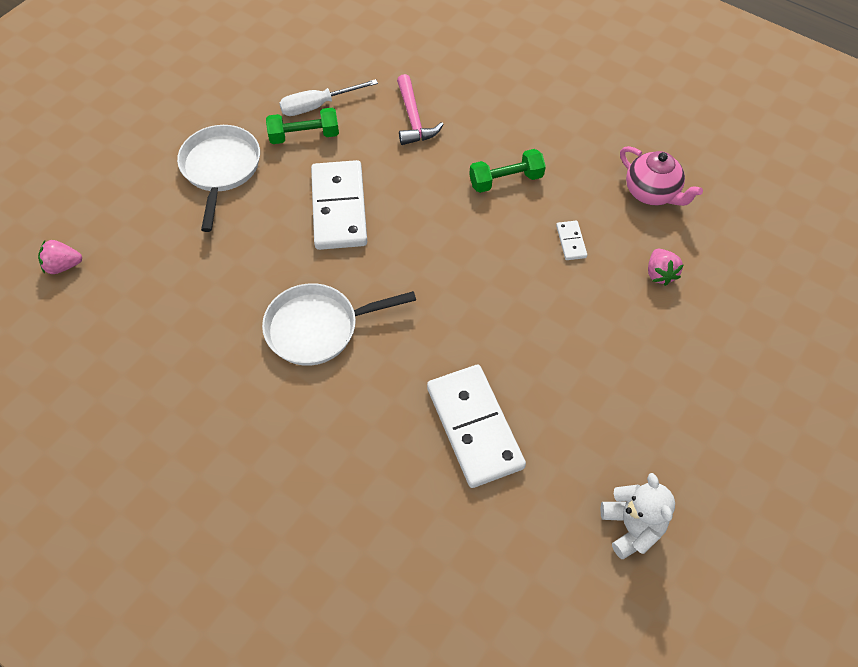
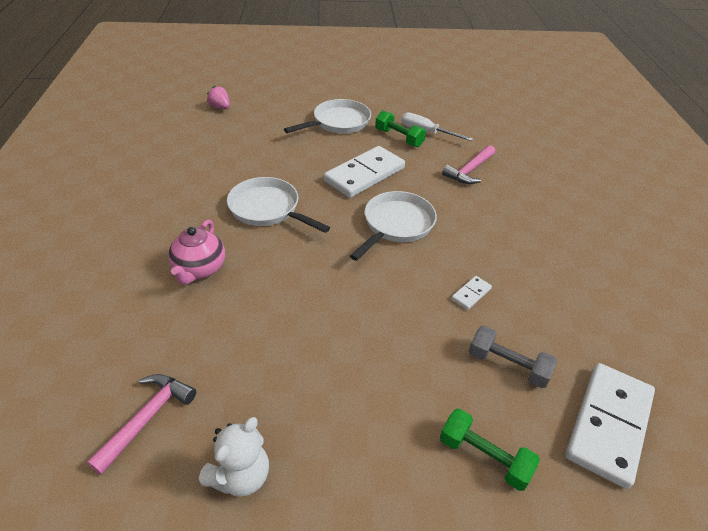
camera: 50 degrees right, 15 degrees down
white domino [427,365,526,488] -> white domino moved to [566,363,655,489]
green dumbbell [469,149,546,193] -> green dumbbell moved to [440,409,540,491]
pink teapot [620,146,703,206] -> pink teapot moved to [168,219,225,285]
pink strawberry [648,249,683,286] -> grey dumbbell [469,326,557,388]
none -> pink hammer [87,374,196,475]
none -> white pan [350,191,437,261]

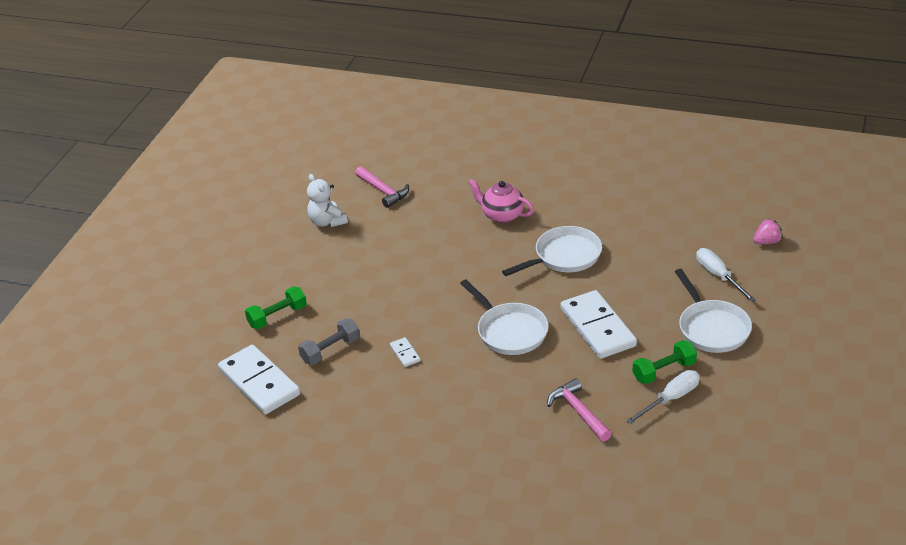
camera: 115 degrees right, 5 degrees down
none -> white screwdriver [696,248,756,302]

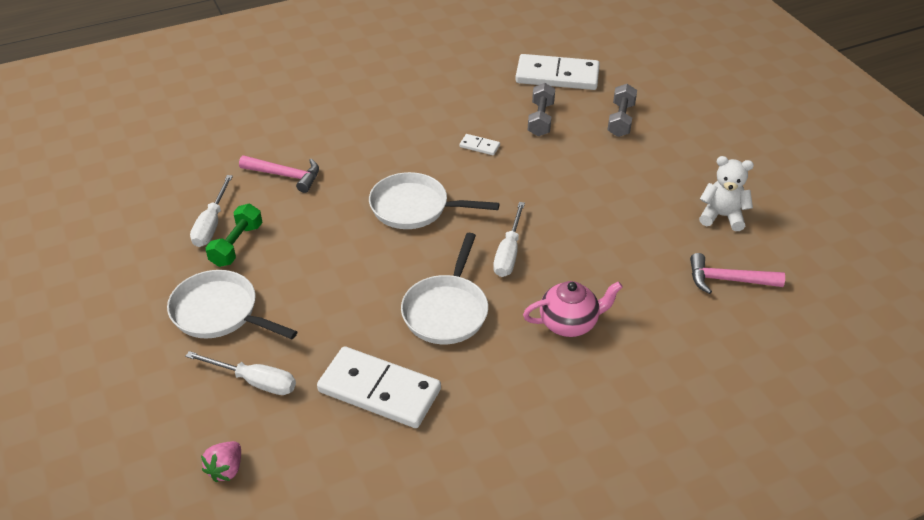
camera: 135 degrees right, 5 degrees up
green dumbbell [245,286,307,329] -> grey dumbbell [608,84,637,137]
white domino [561,290,637,359] -> white domino moved to [317,346,441,428]
none -> white screwdriver [493,202,525,277]

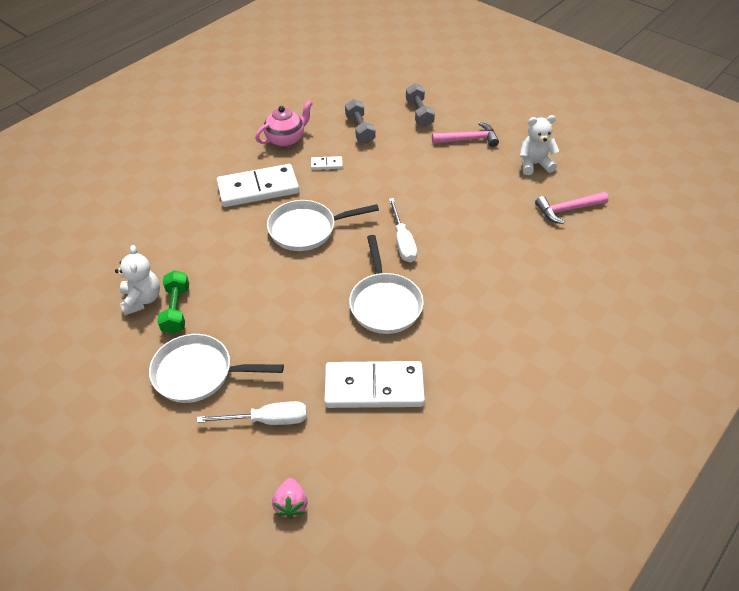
camera: 25 degrees left, 5 degrees up
white screwdriver [190,175,233,247] -> white teddy bear [115,245,160,316]
pink hammer [239,155,319,193] -> pink hammer moved to [432,122,499,147]
white domino [515,54,600,90] -> white domino moved to [217,164,299,207]
pink teapot [523,281,623,337] -> pink teapot moved to [255,101,313,147]

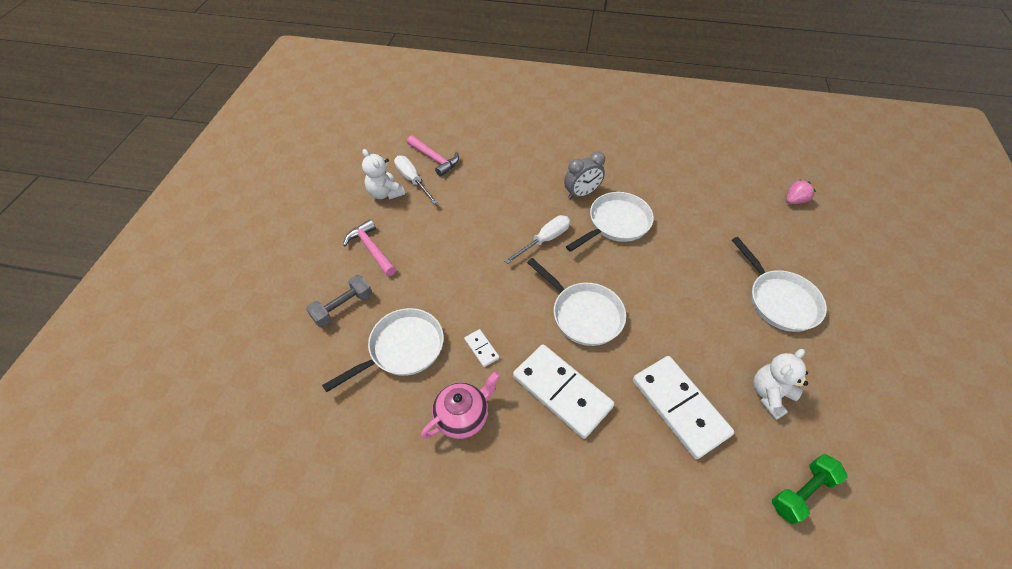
camera: 120 degrees left, 5 degrees up
green dumbbell [157,270,189,334] -> green dumbbell moved to [772,454,848,524]
white screwdriver [197,401,307,425] -> white screwdriver moved to [394,156,438,204]
pink teapot [255,101,313,147] -> pink teapot turned 120 degrees clockwise [421,371,500,439]
white domino [324,361,425,408] -> white domino moved to [633,356,734,459]
grey dumbbell [345,99,376,144] -> white pan [322,308,444,392]
none -> grey clock [564,151,605,199]

